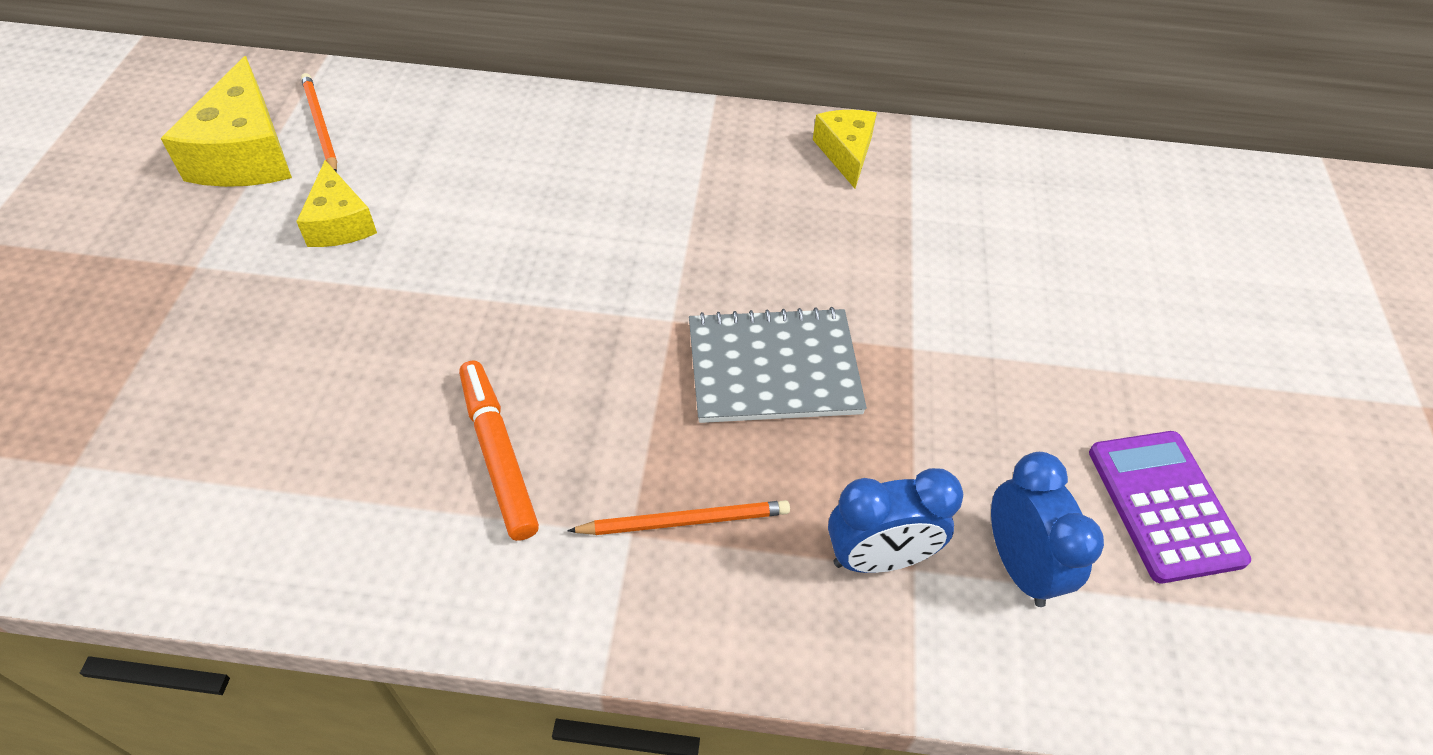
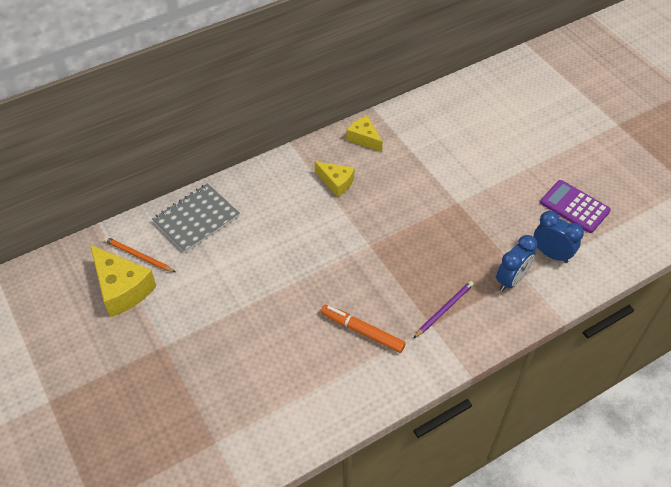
camera: 35 degrees left, 0 degrees up
yellow cheese [296,160,377,247] -> yellow cheese moved to [315,161,354,197]
orange pencil [567,500,790,535] -> purple pencil [414,281,474,338]
grey notebook [689,307,867,423] -> grey notebook moved to [152,183,240,253]

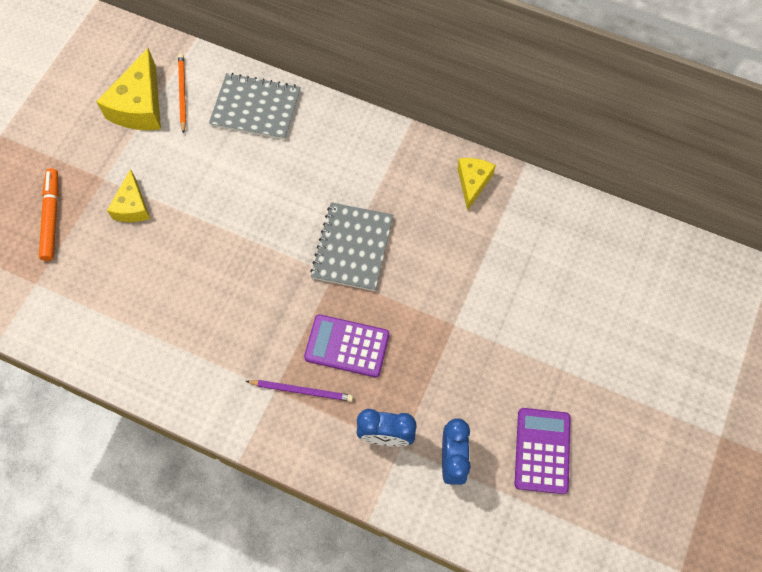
camera: 55 degrees right, 15 degrees up
yellow cheese [315,161,354,197] -> yellow cheese moved to [107,169,150,222]
orange marker [321,304,406,353] -> orange marker moved to [39,168,59,261]
none -> purple calculator [304,314,390,377]
none -> grey notebook [310,202,393,291]

